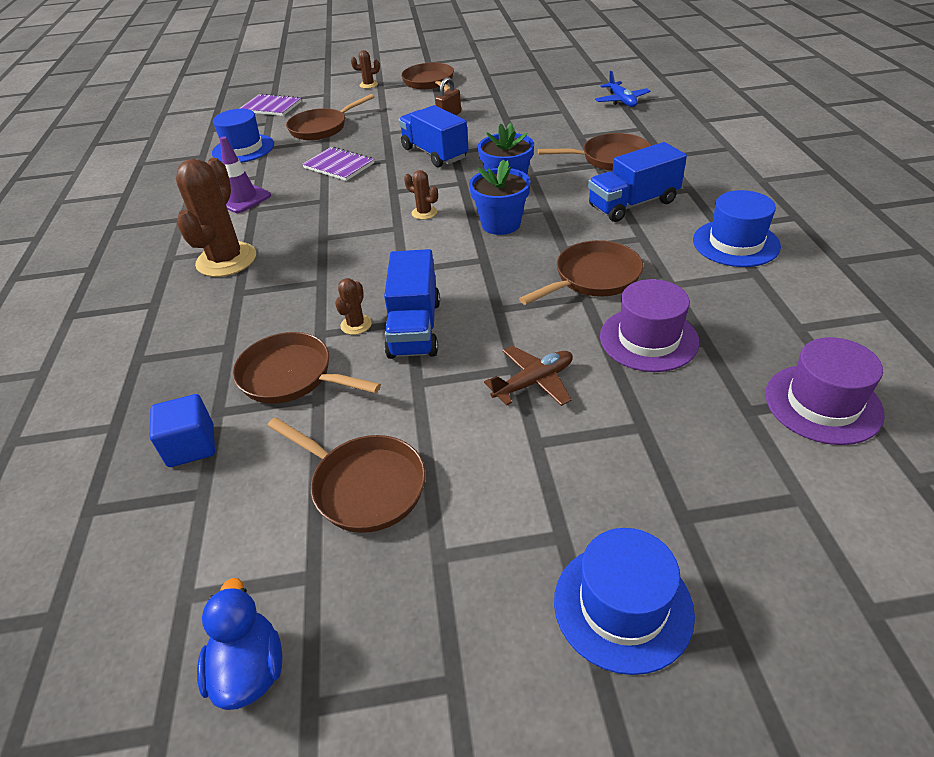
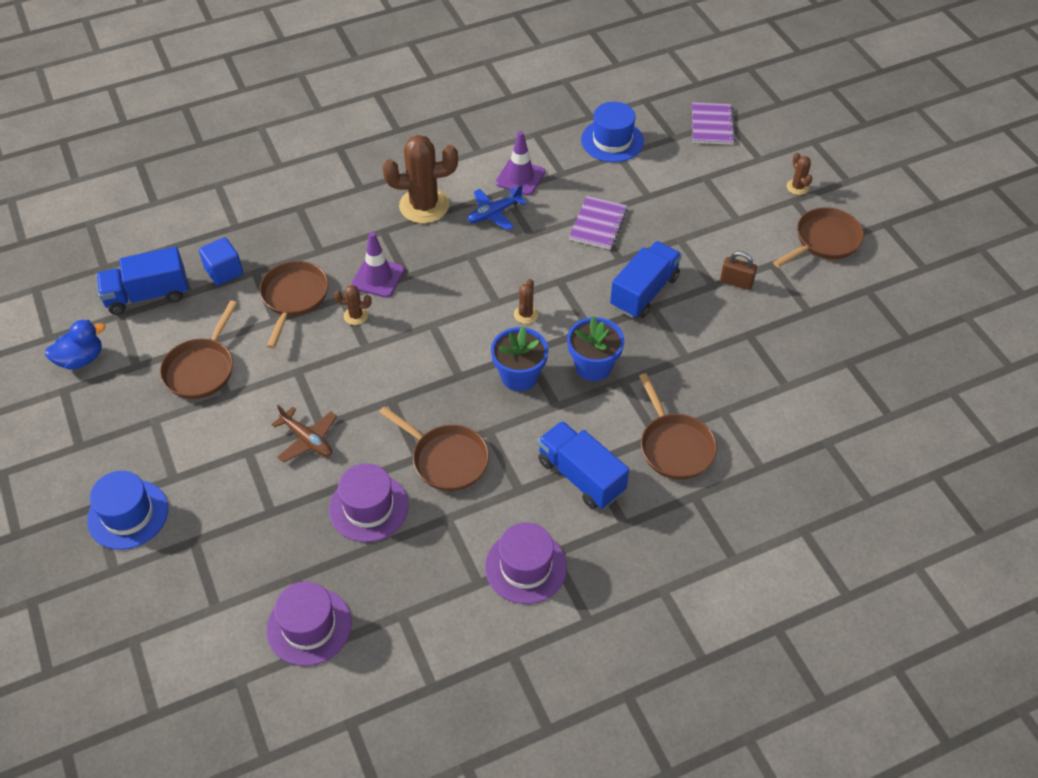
camera: 70 degrees right, 10 degrees up
brown pan [286,94,374,140] -> none
blue truck [384,249,440,359] -> blue truck moved to [96,247,188,315]
blue plane [595,71,651,107] -> blue plane moved to [468,185,527,230]
blue hat [693,190,781,267] -> purple hat [485,522,567,604]
none -> purple traffic cone [351,232,405,298]

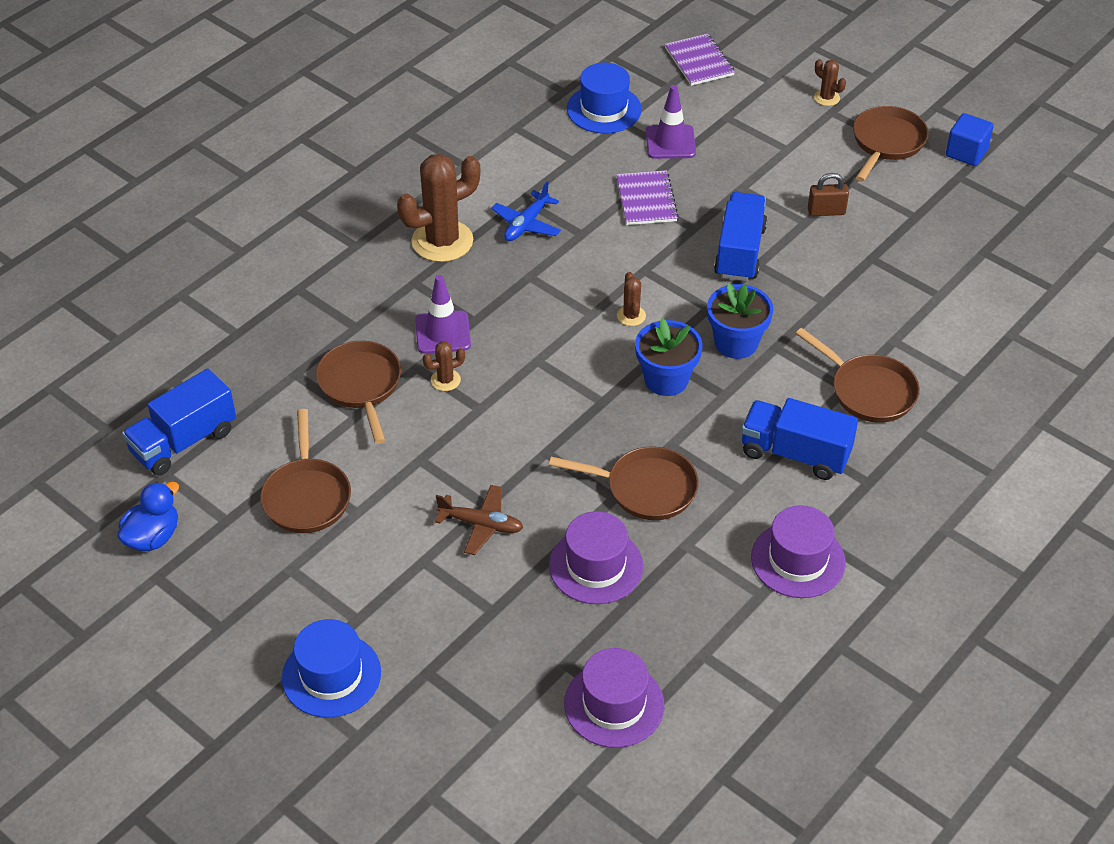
camera: 25 degrees left, 5 degrees down
blue cube [199,237,243,286] -> blue cube moved to [946,113,994,166]
purple traffic cone [496,131,545,195] -> purple traffic cone moved to [646,85,696,159]

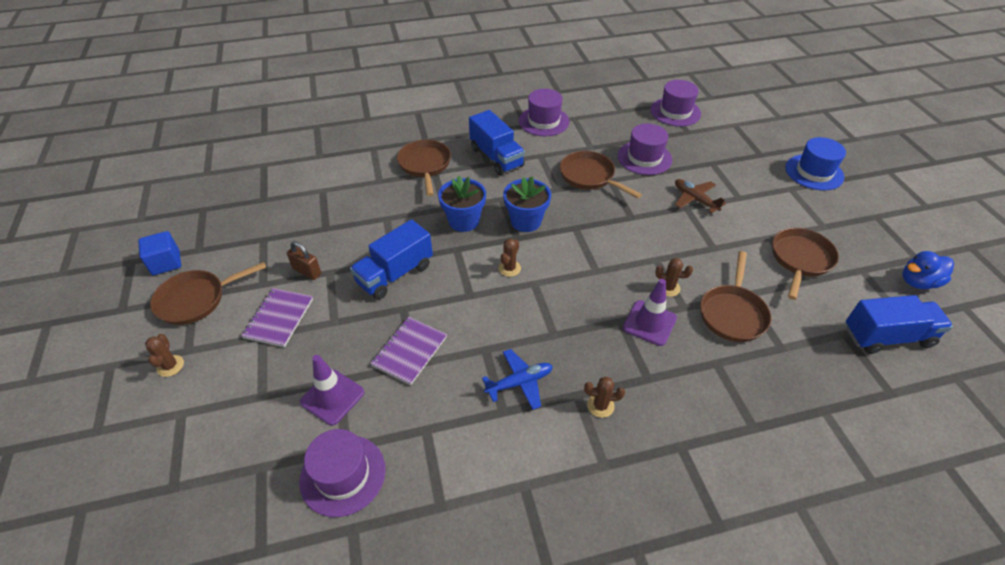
camera: 145 degrees left, 0 degrees up
brown cactus [397,154,480,262] -> brown cactus [584,377,625,418], size x0.45
blue hat [567,63,642,133] -> purple hat [299,429,386,517]
purple notebook [665,34,735,86] -> purple notebook moved to [241,288,313,347]

